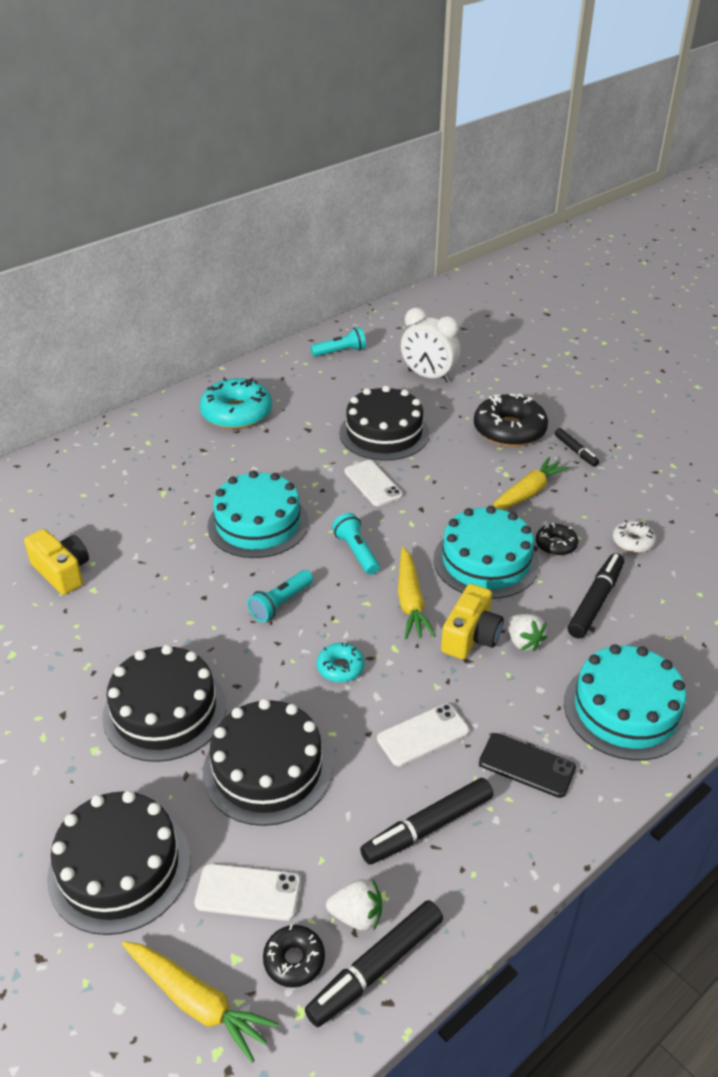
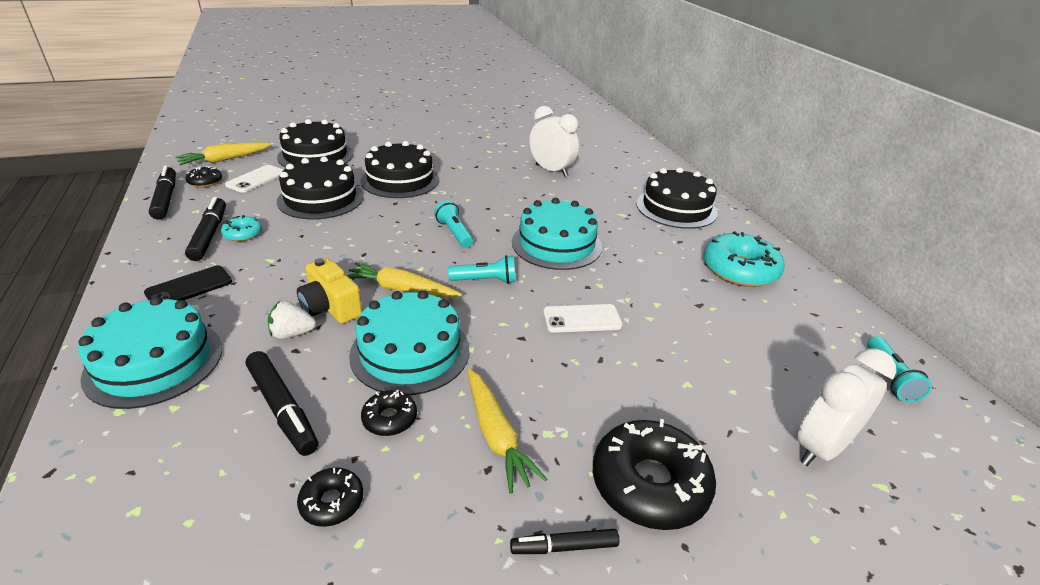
camera: 110 degrees right, 5 degrees down
yellow camera [24,529,89,595] -> white clock [530,106,579,177]
turquoise donut [317,643,365,682] -> turquoise donut moved to [221,215,262,241]
white strawberry [326,879,382,930] -> none
black cake [339,386,430,461] -> black cake moved to [636,167,718,229]
white phone [377,704,469,766] -> none
white donut [613,520,656,553] -> black donut [297,467,364,527]

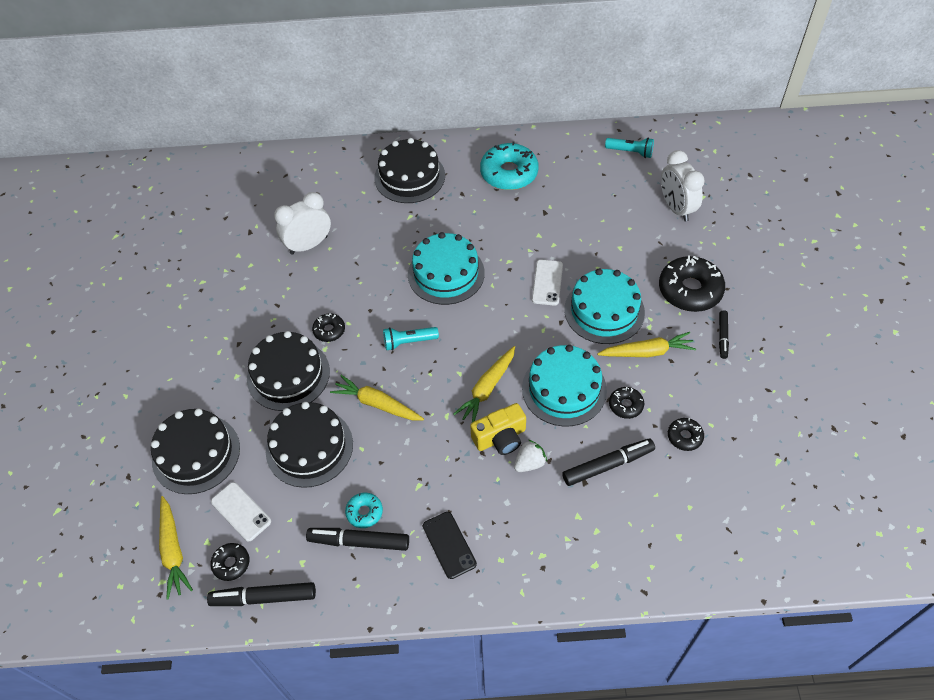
camera: 70 degrees left, 20 degrees up
turquoise cake [78,296,222,409] -> turquoise cake moved to [564,268,645,344]
white strawberry [268,301,316,339] -> white strawberry turned 135 degrees counterclockwise [514,440,547,472]
turquoise flashlight [448,255,516,284] -> none
none -> black donut [312,313,345,342]
none -> yellow carrot [330,375,424,420]

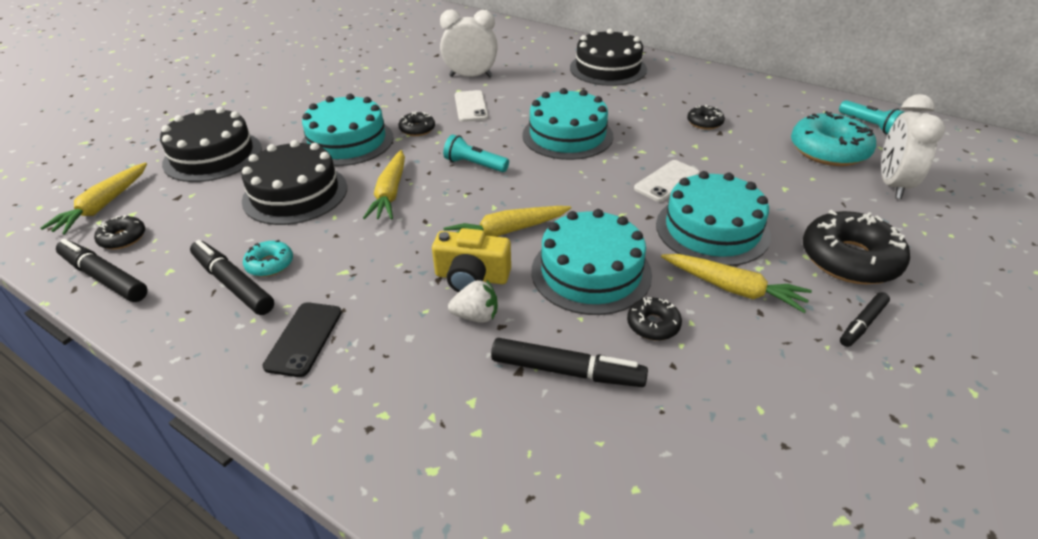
camera: 35 degrees right, 15 degrees down
white phone [211,482,271,542] -> white phone moved to [455,90,488,122]
black cake [247,331,330,411] -> turquoise cake [301,94,394,166]
yellow carrot [330,375,424,420] -> yellow carrot turned 150 degrees counterclockwise [363,150,405,220]
turquoise donut [480,141,538,190] -> turquoise donut moved to [791,111,876,166]
black donut [668,418,704,451] -> black donut moved to [687,105,725,130]

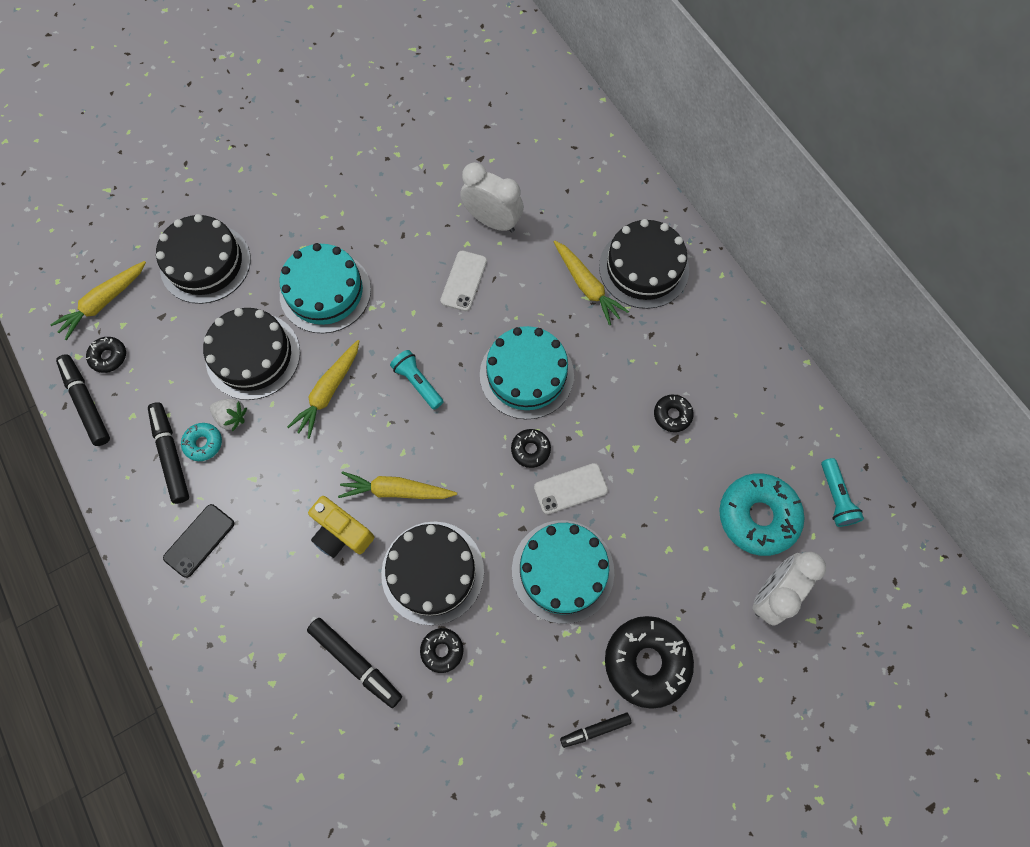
camera: 25 degrees right, 30 degrees up
black donut [399,111,435,136] -> black donut moved to [511,429,551,468]
white strawberry [448,280,498,323] -> white strawberry moved to [210,399,247,432]
turquoise cake [531,209,652,315] -> black cake [381,522,484,625]
yellow carrot [661,254,812,313] -> yellow carrot moved to [554,241,629,325]

